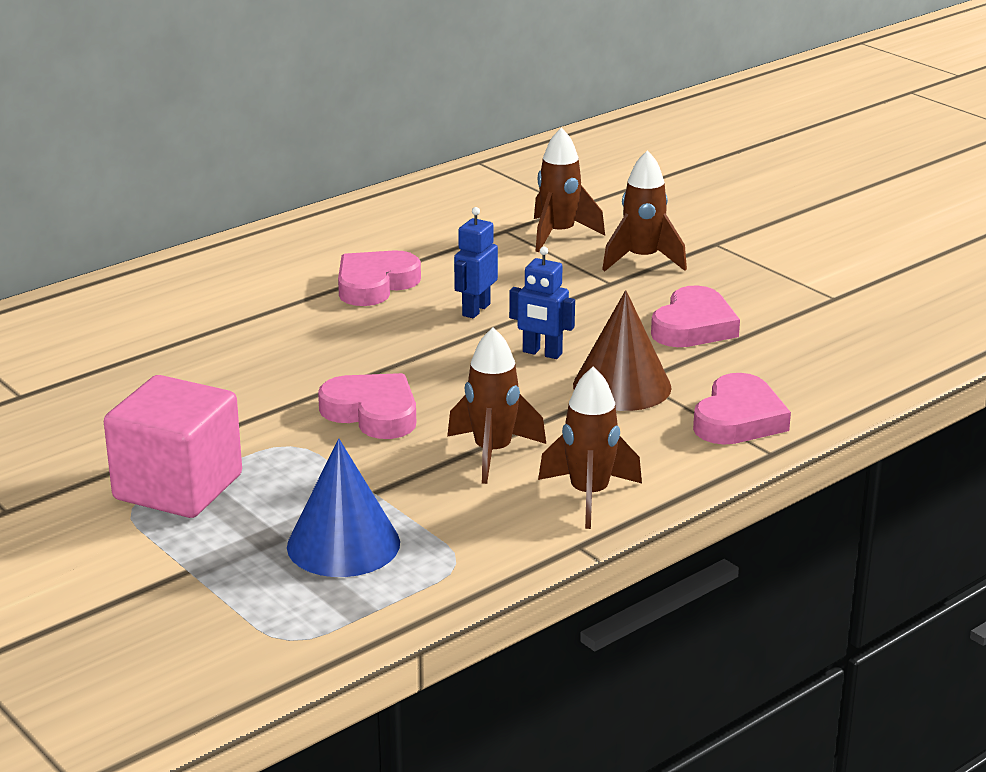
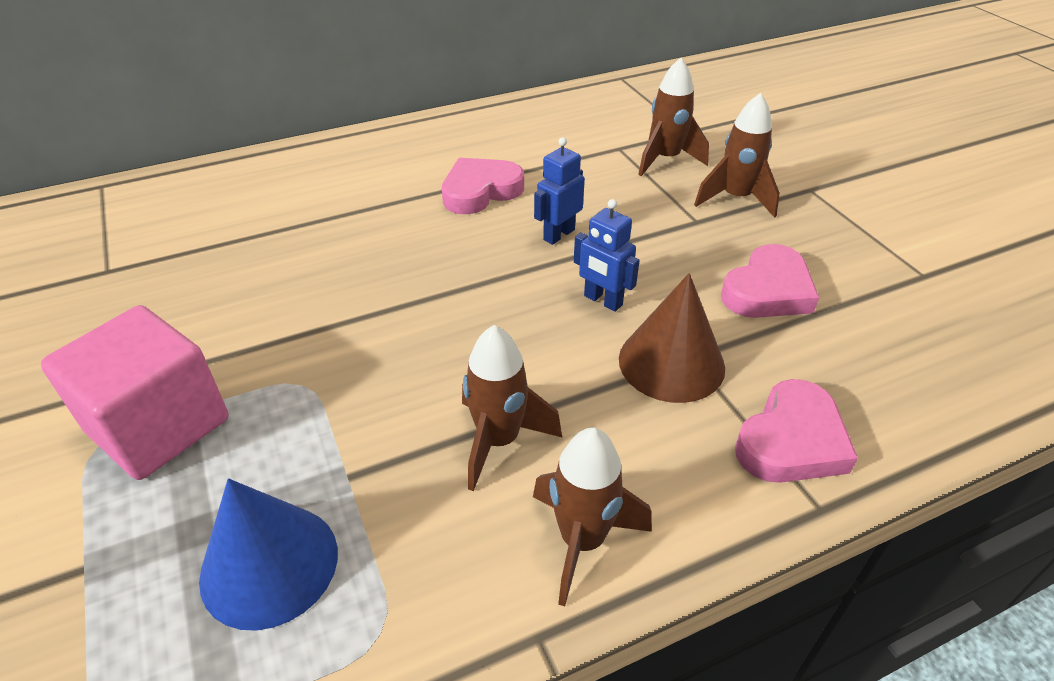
camera: 15 degrees right, 15 degrees up
pink heart [318,373,416,439] -> none

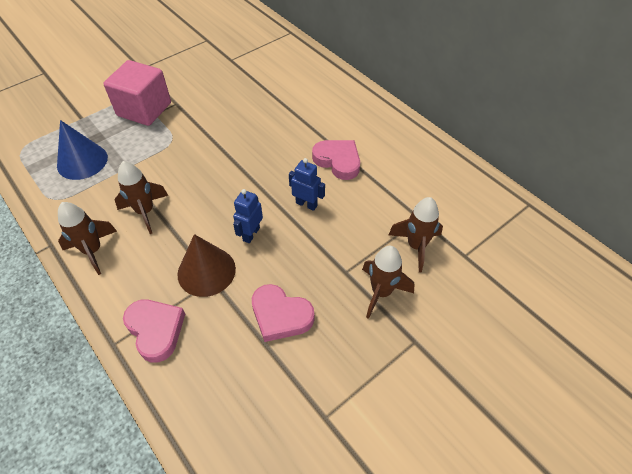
camera: 75 degrees right, 10 degrees up
pink heart [735,379,858,483] -> pink heart turned 150 degrees counterclockwise [123,300,185,363]

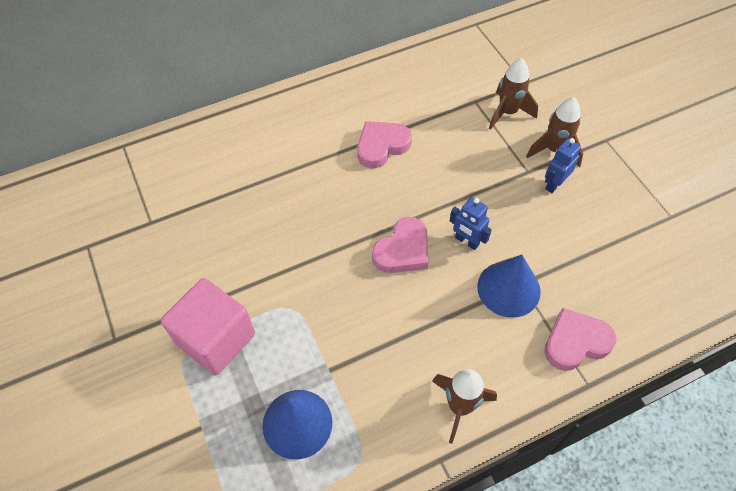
camera: 75 degrees left, 5 degrees up
brown rocket [115,161,168,234] -> none
brown cone [177,234,236,297] -> blue cone [477,255,541,318]
pink heart [252,284,314,342] -> pink heart moved to [372,217,428,273]
blue robot [289,158,325,211] -> blue robot moved to [545,138,581,193]

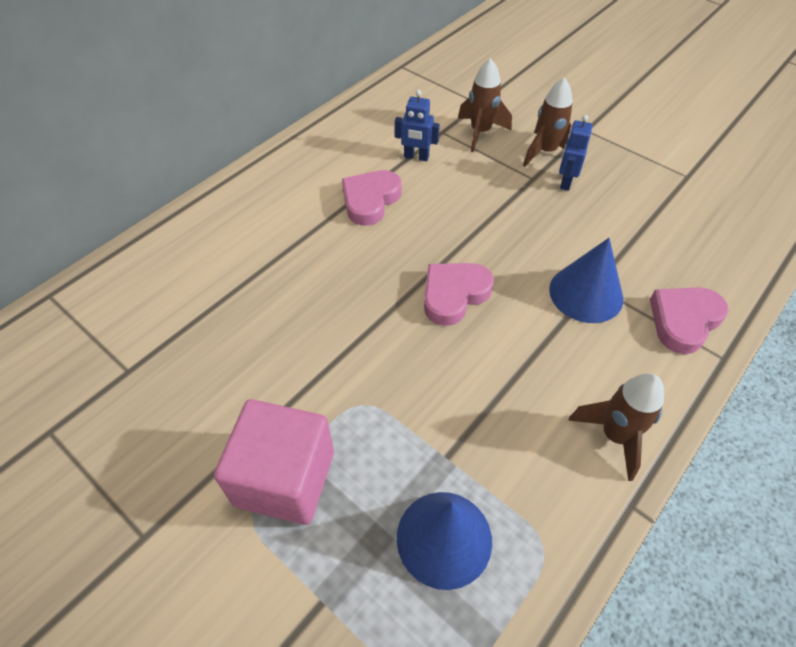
camera: 25 degrees left, 5 degrees down
pink heart [372,217,428,273] -> pink heart turned 150 degrees counterclockwise [424,263,494,326]
blue robot [450,197,492,250] -> blue robot moved to [395,90,440,161]

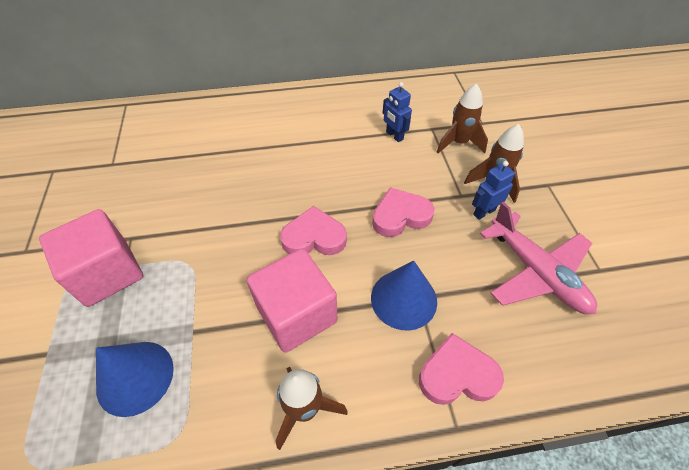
camera: 40 degrees right, 0 degrees up
pink heart [342,170,402,226] -> pink heart moved to [372,187,435,237]
none -> pink cube [247,249,337,353]
none -> pink plane [480,202,597,314]

